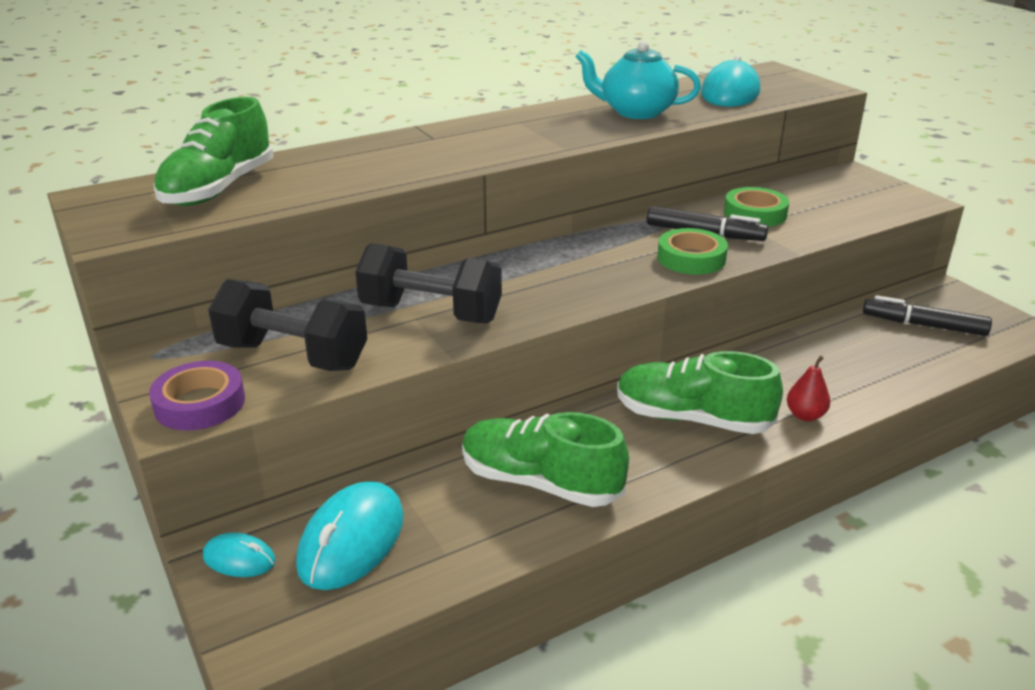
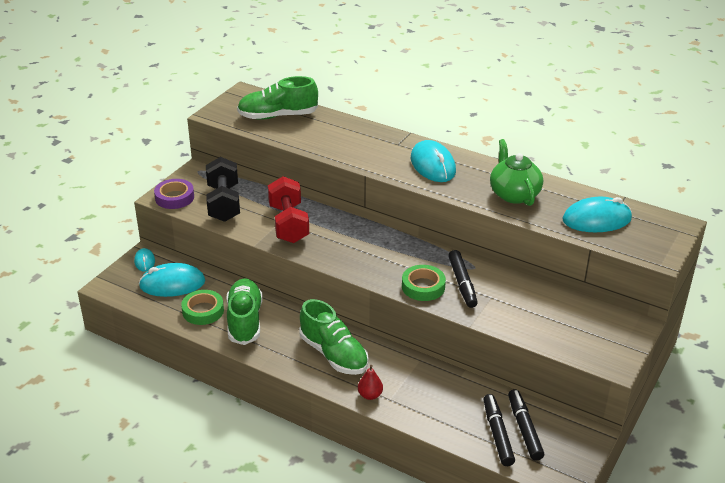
camera: 60 degrees right, 5 degrees up
black dumbbell [355,243,502,323] -> red dumbbell [268,176,309,243]
turquoise teapot [575,41,701,119] -> green teapot [490,139,543,206]
green shoe [617,351,783,434] -> green shoe turned 150 degrees clockwise [299,299,369,375]
green tape [724,187,789,227] -> green tape moved to [181,290,224,325]
none -> turquoise mouse [411,140,456,182]
none -> black marker [483,394,515,466]

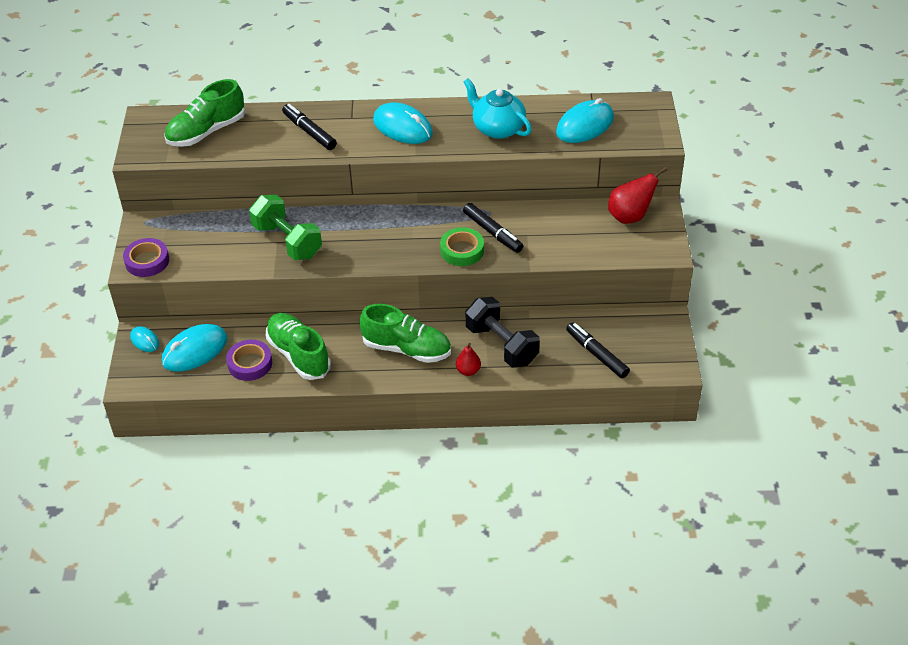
camera: 30 degrees left, 10 degrees up
green tape [181,290,224,325] -> purple tape [226,340,272,381]
black dumbbell [206,157,240,222] -> black dumbbell moved to [466,297,540,368]
red dumbbell [268,176,309,243] -> green dumbbell [249,195,322,260]
green teapot [490,139,543,206] -> turquoise teapot [464,78,532,139]
black marker [508,389,544,461] -> black marker moved to [282,104,337,150]
none -> red pear [608,167,667,224]

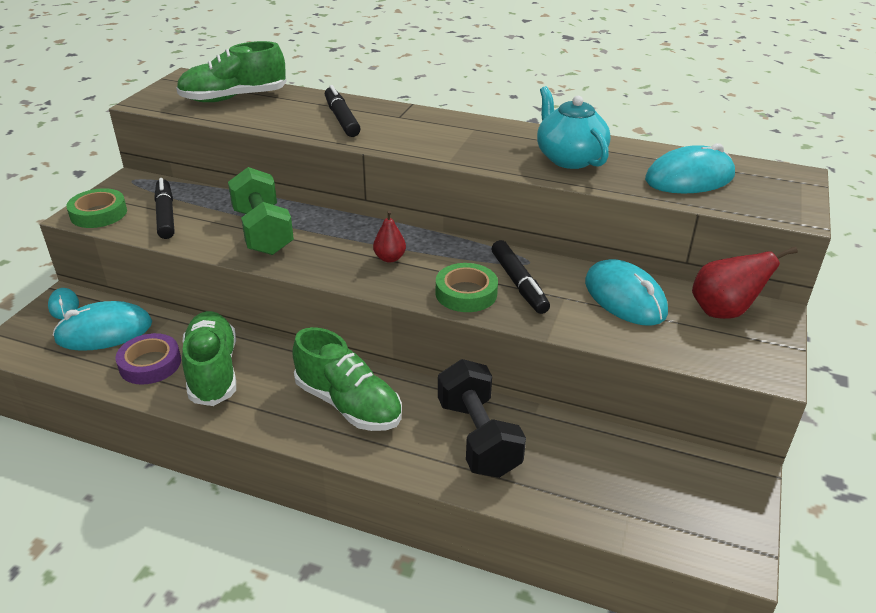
camera: 20 degrees right, 10 degrees down
purple tape [123,238,169,277] -> green tape [66,188,127,228]
turquoise mouse [373,102,433,144] -> turquoise mouse moved to [585,259,668,326]
red pear [456,343,481,376] -> red pear moved to [373,210,406,262]
black marker [566,322,630,378] -> black marker moved to [154,178,174,239]

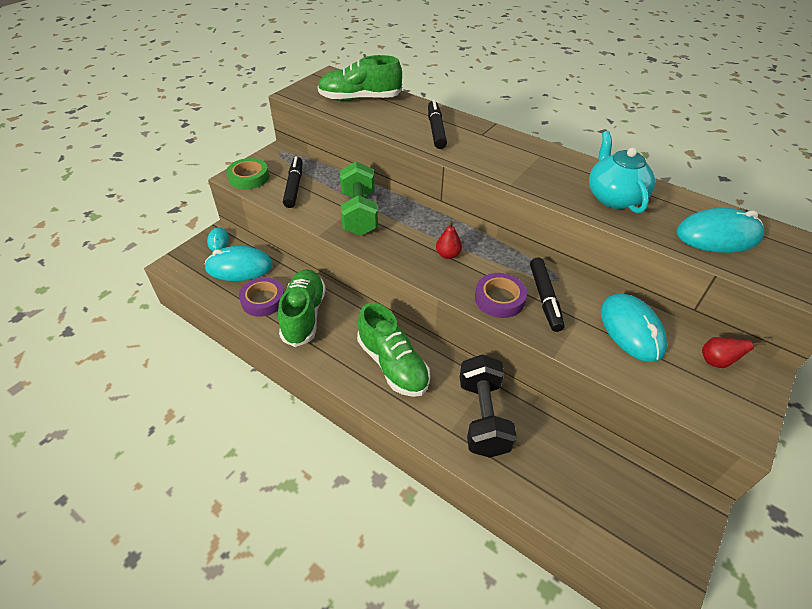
camera: 15 degrees right, 10 degrees up
green tape [436,263,498,312] -> purple tape [475,273,527,318]
red pear [692,246,798,319] -> red pear [702,337,766,368], size x0.60

